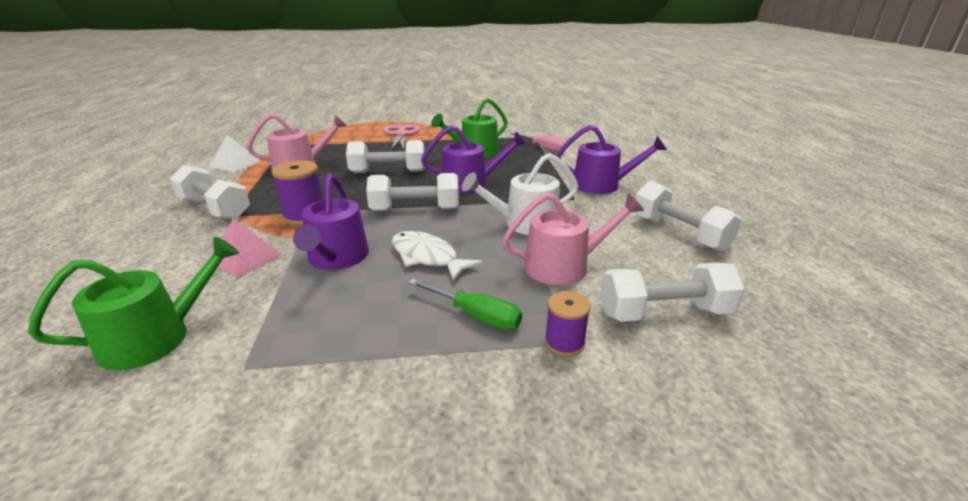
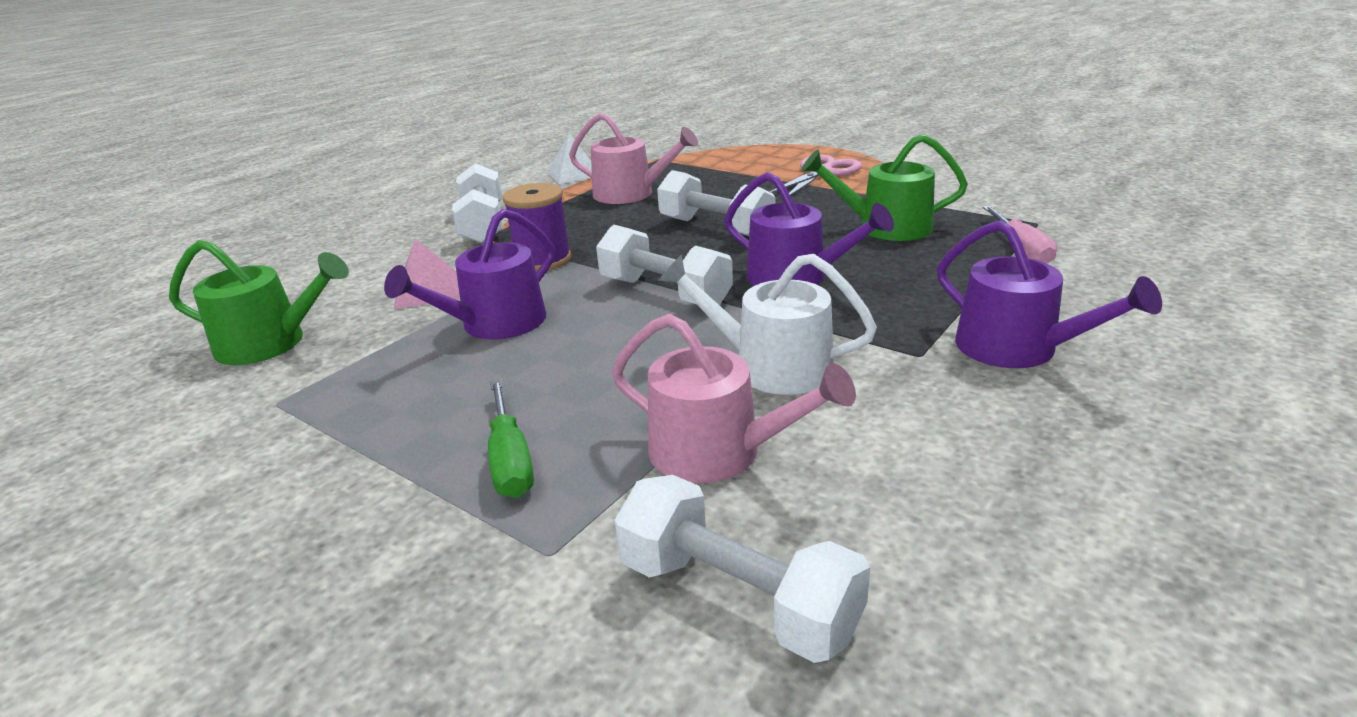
camera: 45 degrees right, 0 degrees up
white fish [392,231,482,281] -> none
purple spool [544,291,591,357] -> none
white dumbbell [634,181,741,251] -> none

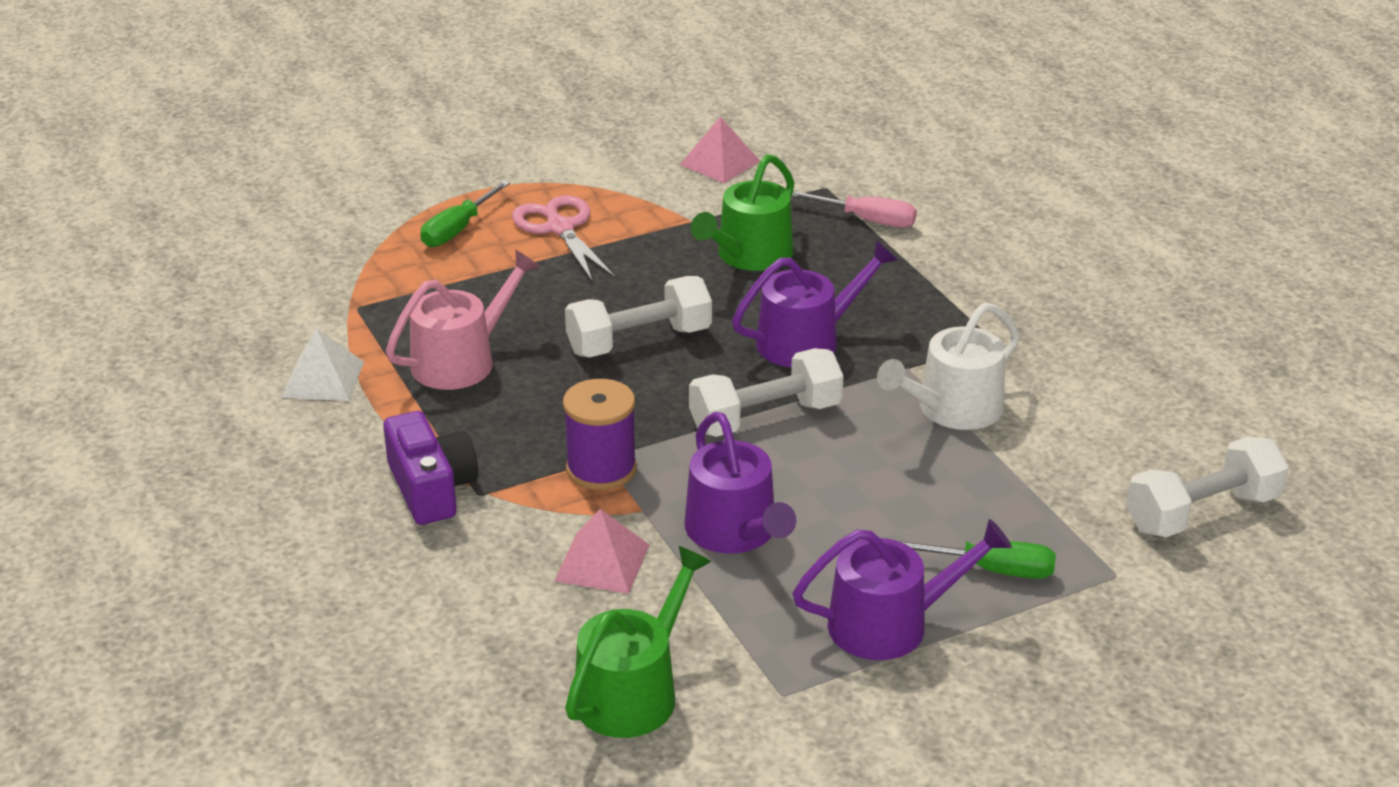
camera: 65 degrees left, 5 degrees up
white dumbbell [452,163,502,243] -> purple camera [383,411,478,525]
pink watering can [612,314,856,484] -> none
purple watering can [937,220,1162,368] -> purple watering can moved to [793,519,1012,660]
none -> green screwdriver [420,180,510,247]
none -> pink pyramid [680,116,760,183]

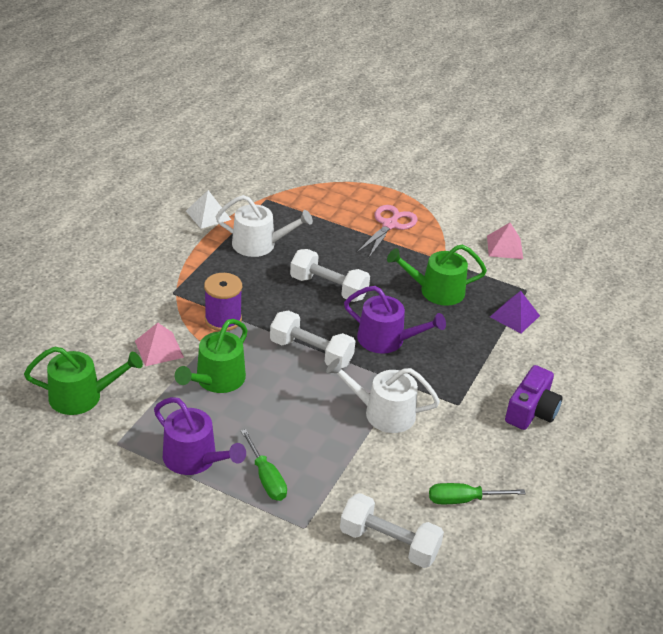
camera: 50 degrees right, 5 degrees up
purple camera [383,411,478,525] -> purple camera moved to [505,365,563,430]
pink watering can [386,250,540,390] -> white watering can [216,195,313,257]
green screwdriver [420,180,510,247] -> green screwdriver moved to [429,483,526,504]
purple watering can [684,412,796,554] -> green watering can [175,319,248,393]
pink screwdriver [792,191,917,227] -> purple pyramid [490,291,540,333]

